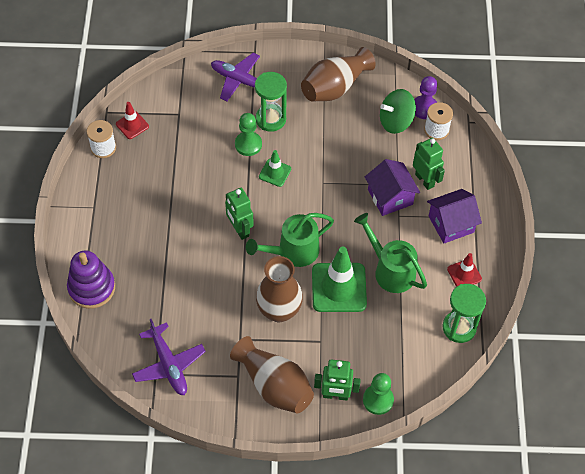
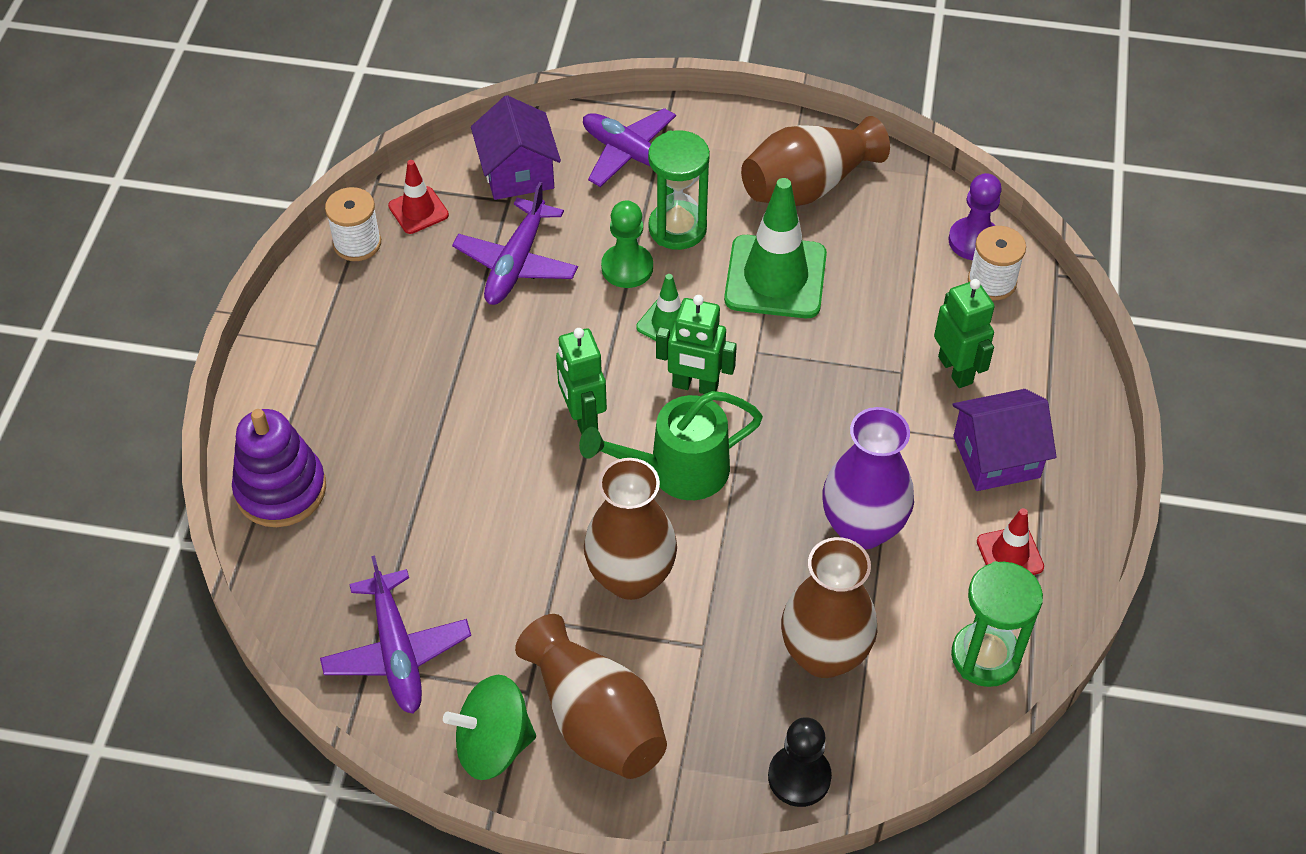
camera: 10 degrees right, 5 degrees down
green traffic cone [312,246,367,312] -> green traffic cone moved to [724,178,827,318]
green robot [314,360,361,401] -> green robot moved to [656,295,737,394]
green watering can [354,213,427,293] -> purple vase [823,407,914,550]
green pawn [363,373,394,415] -> black pawn [768,717,832,807]
purple house [365,159,420,216] -> purple house moved to [471,95,561,200]
green spinning top [380,89,416,134] -> green spinning top moved to [443,675,536,780]
none -> purple plane [452,182,578,305]
none -> brown vase [781,537,877,678]

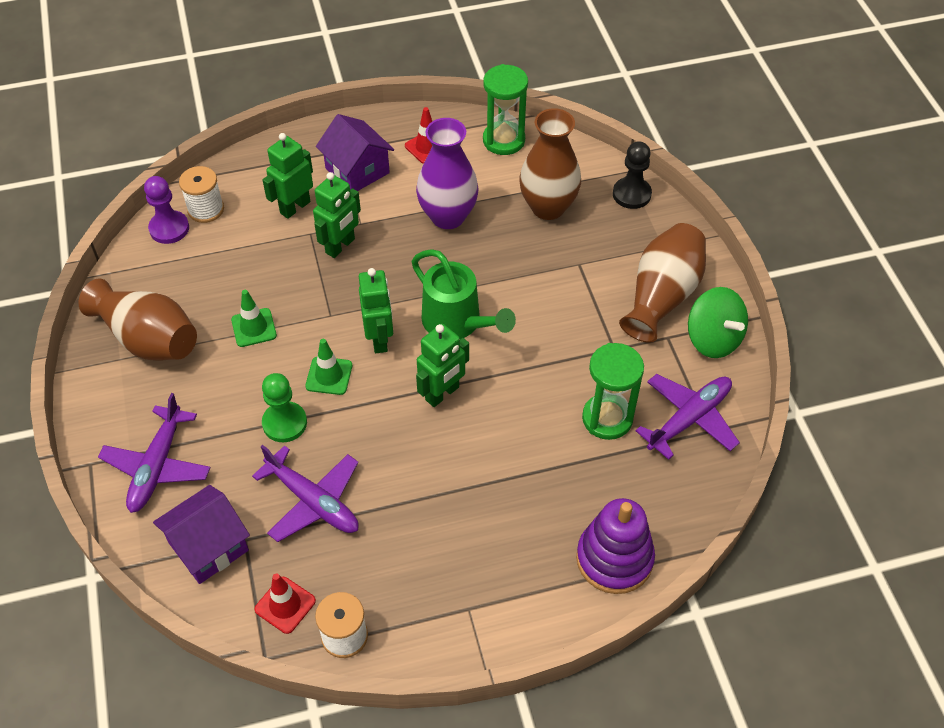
camera: 115 degrees left, 0 degrees up
purple plane [452,182,578,305] -> purple plane turned 45 degrees clockwise [252,445,359,542]
brown vase [584,458,677,600] -> none
green hourglass [648,130,710,250] -> green hourglass moved to [582,343,644,440]
green traffic cone [724,178,827,318] -> green traffic cone [231,290,277,347], size x0.52
none -> green robot [313,172,361,258]

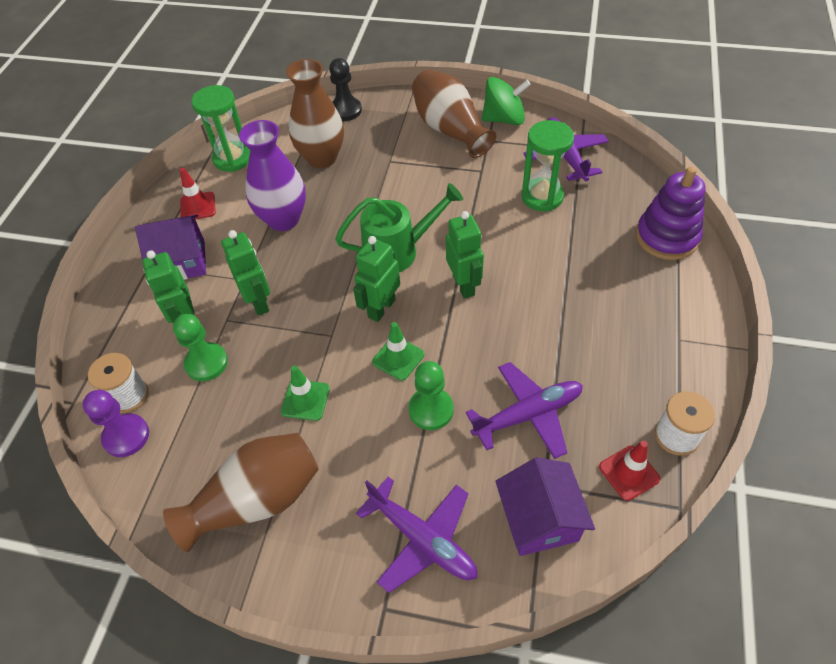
camera: 60 degrees left, 0 degrees up
green robot [359,268,393,353] -> green robot turned 75 degrees counterclockwise [353,236,400,322]
none -> green pawn [173,314,228,381]

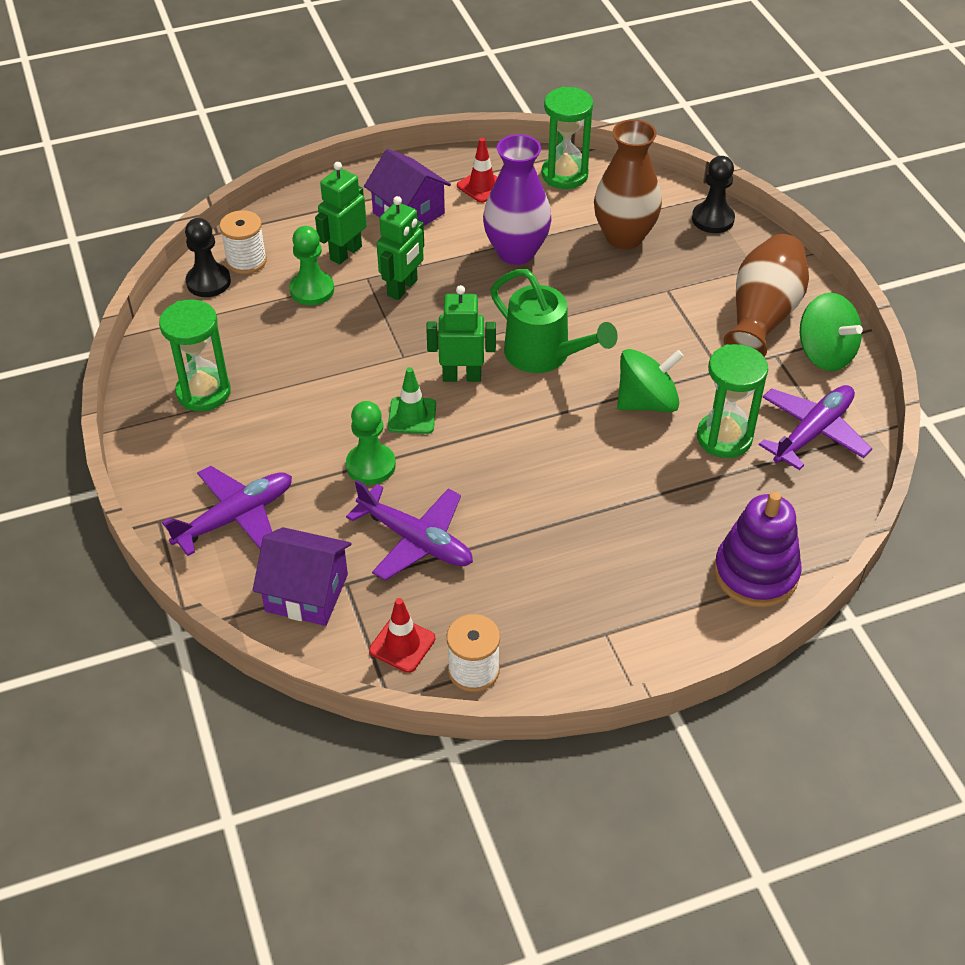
camera: 55 degrees right, 5 degrees down
purple pawn [83,390,149,457] -> black pawn [185,218,231,297]
brown vase [163,433,319,552] -> green hourglass [159,299,231,411]
green traffic cone [281,365,330,421] -> none
purple plane [356,477,477,593] -> purple plane turned 135 degrees counterclockwise [162,466,292,556]
green robot [446,211,484,299] -> none
purple house [495,457,595,556] -> purple house turned 60 degrees clockwise [253,527,351,626]
none -> green spinning top [617,349,684,412]

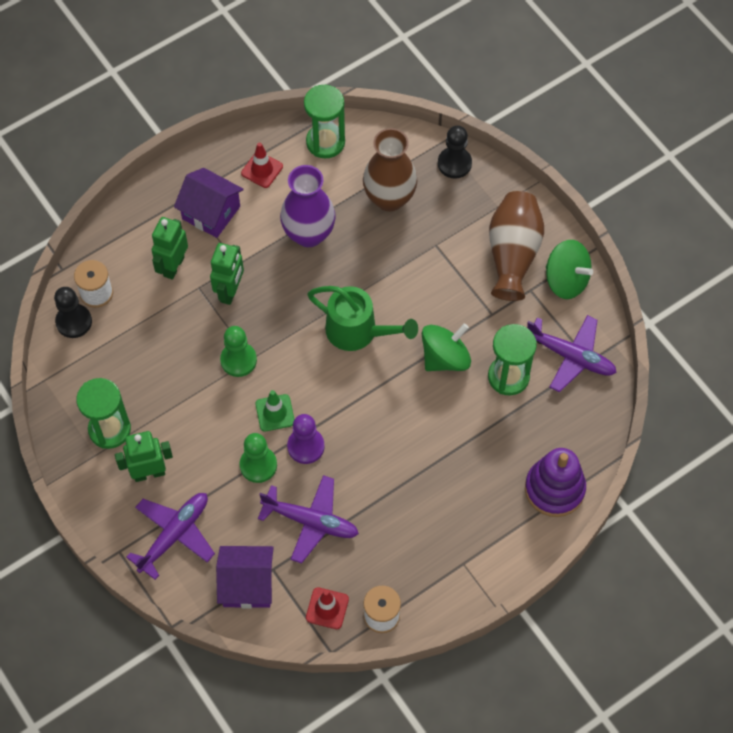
camera: 15 degrees left, 15 degrees up
green pawn [290,226,334,305] -> green pawn moved to [220,326,257,377]
green robot [426,285,496,382] -> green robot moved to [115,431,173,482]
purple plane [759,385,872,470] -> purple plane turned 90 degrees clockwise [527,315,617,392]
none -> purple pawn [287,414,325,464]

